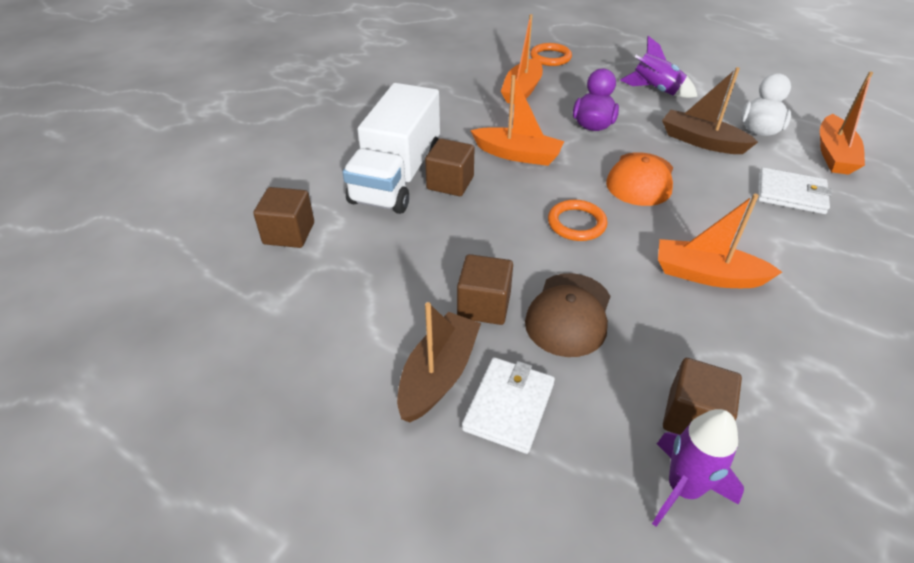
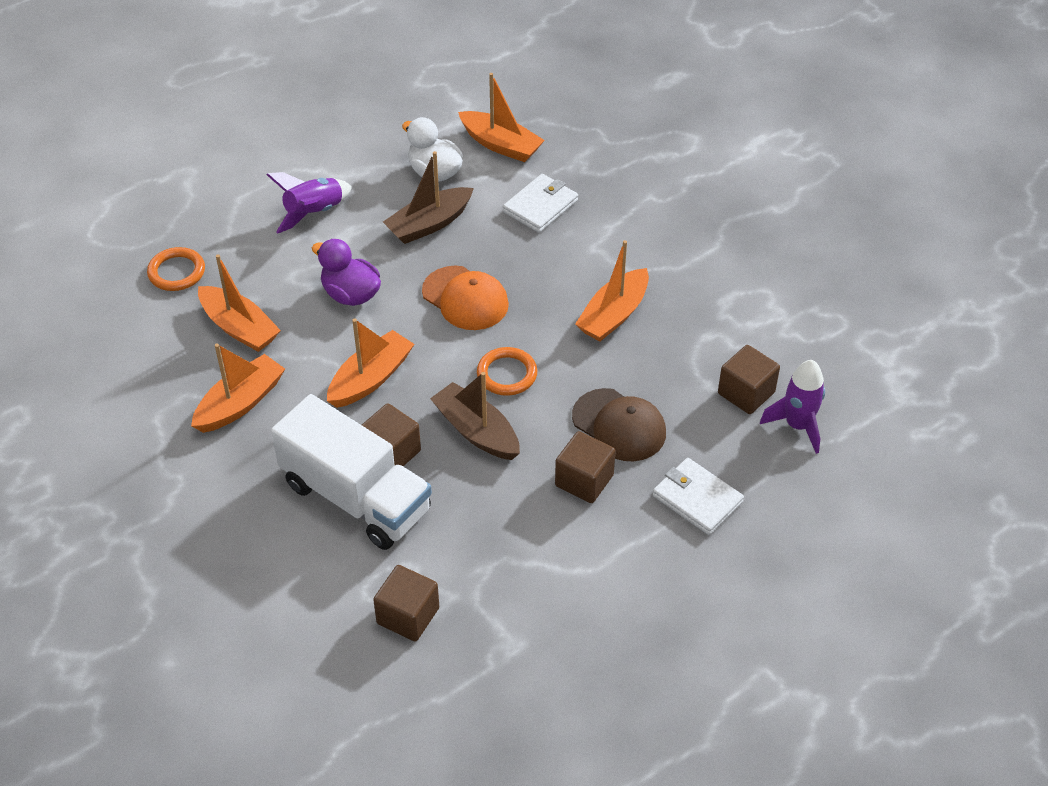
camera: 70 degrees left, 5 degrees up
brown boat [397,302,481,423] -> brown boat moved to [430,372,520,460]
none -> orange boat [191,343,285,433]

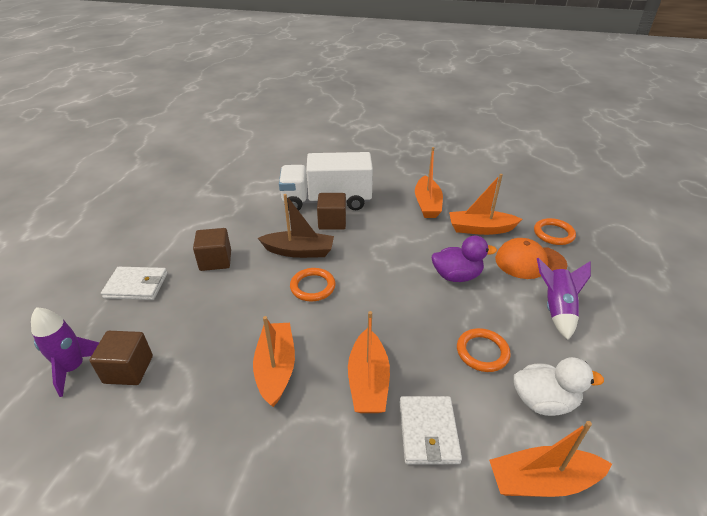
camera: 140 degrees right, 10 degrees down
orange boat [327,319,414,408] -> orange boat moved to [348,311,390,413]
brown cube [373,565,439,641] -> none
brown boat [383,151,474,244] -> orange ring [457,328,511,372]
orange cap [422,266,509,330] -> orange cap moved to [495,238,568,279]
brown cap [572,388,666,461] -> none

